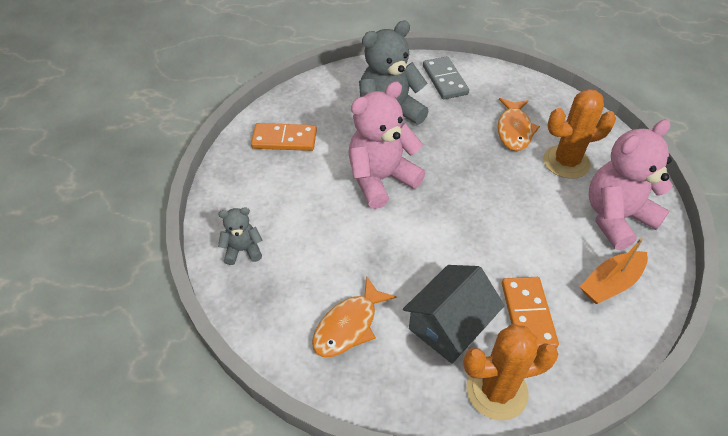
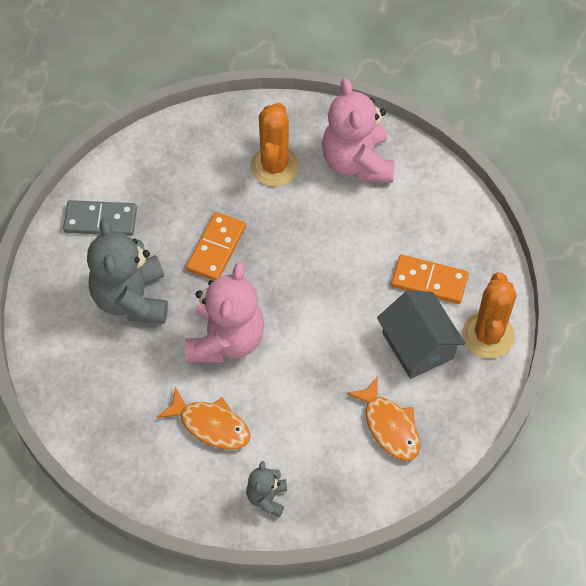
camera: 70 degrees left, 10 degrees up
orange domino [251,123,317,151] -> orange domino moved to [186,212,246,280]
pink teddy bear [348,81,426,209] -> pink teddy bear turned 150 degrees counterclockwise [185,262,264,363]
orange fish [498,98,540,151] -> orange fish moved to [157,387,250,450]
orange boat [580,238,648,304] -> none

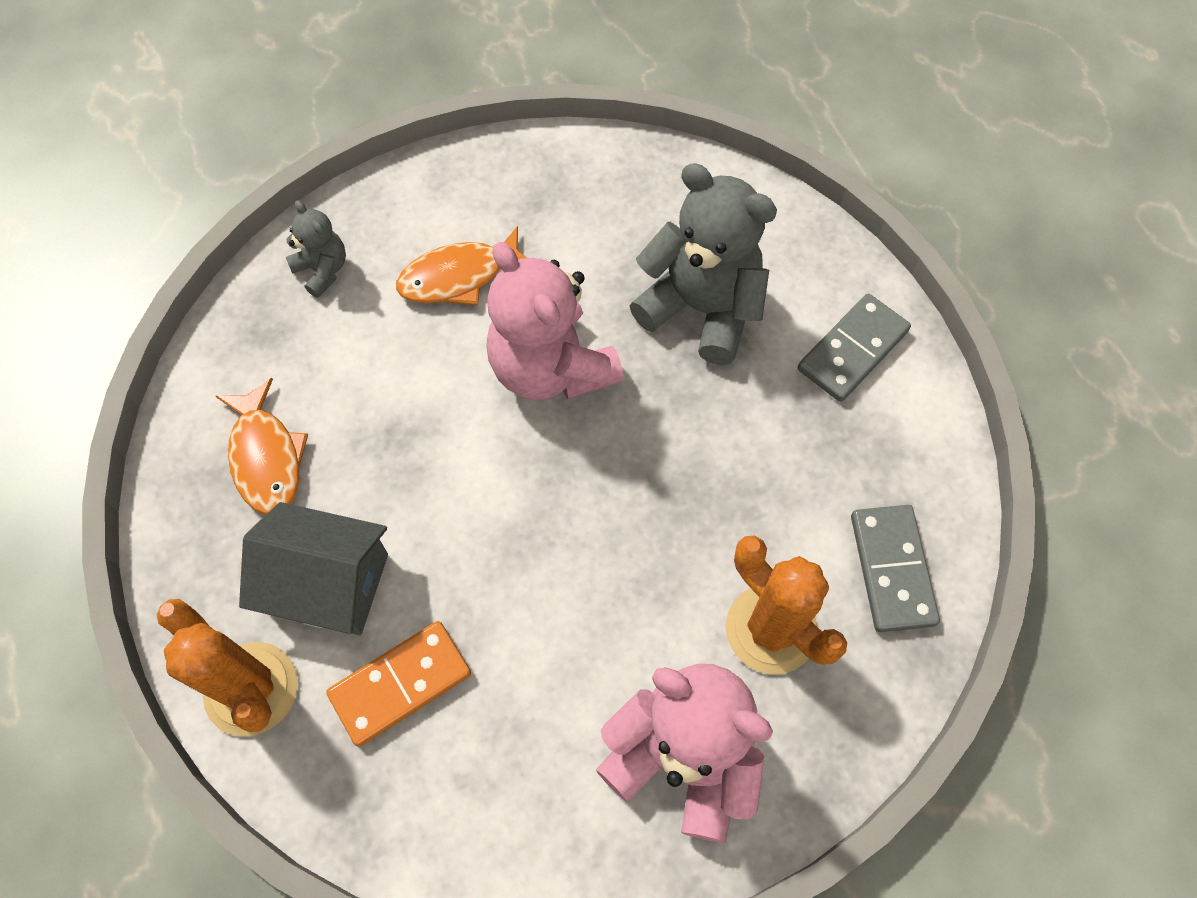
camera: 130 degrees right, 5 degrees up
orange domino [186,212,246,280] -> none
orange fish [346,376,420,461] -> orange fish turned 120 degrees counterclockwise [216,378,308,515]
none -> grey domino [851,505,940,632]

